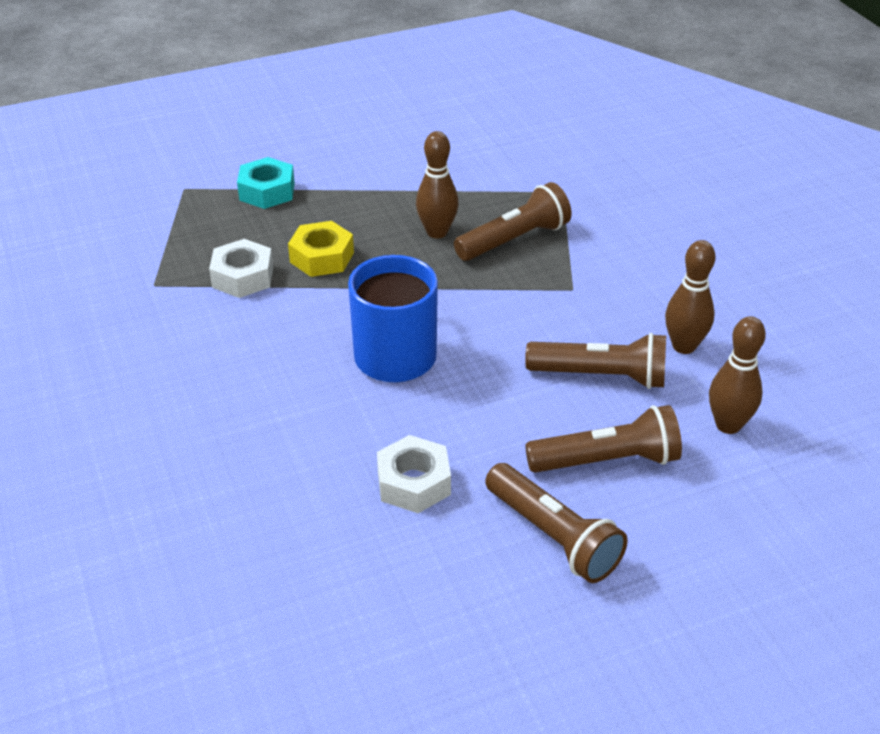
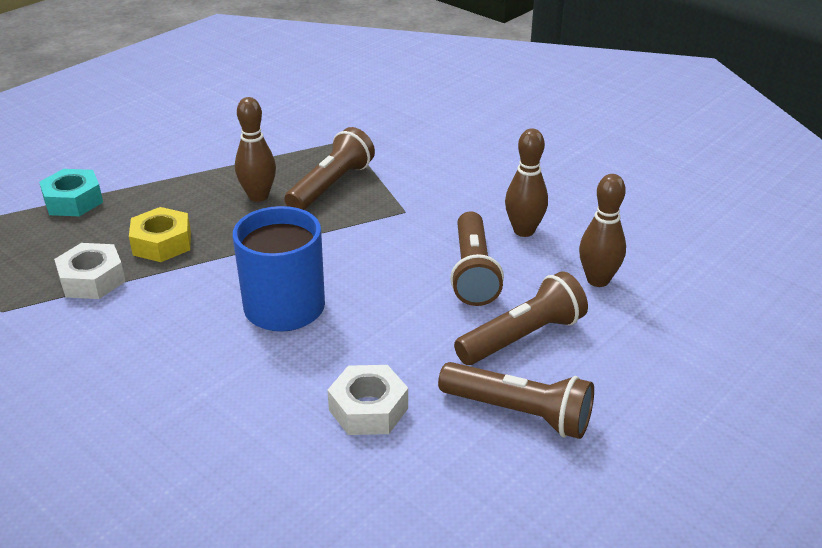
camera: 25 degrees left, 5 degrees down
brown flashlight [525,333,666,389] -> brown flashlight turned 105 degrees clockwise [450,211,504,306]

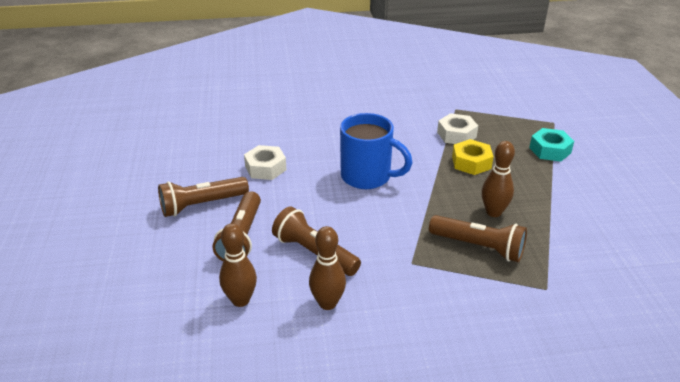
camera: 130 degrees right, 0 degrees up
brown flashlight [284,127,375,210] -> brown flashlight turned 45 degrees counterclockwise [429,215,527,262]

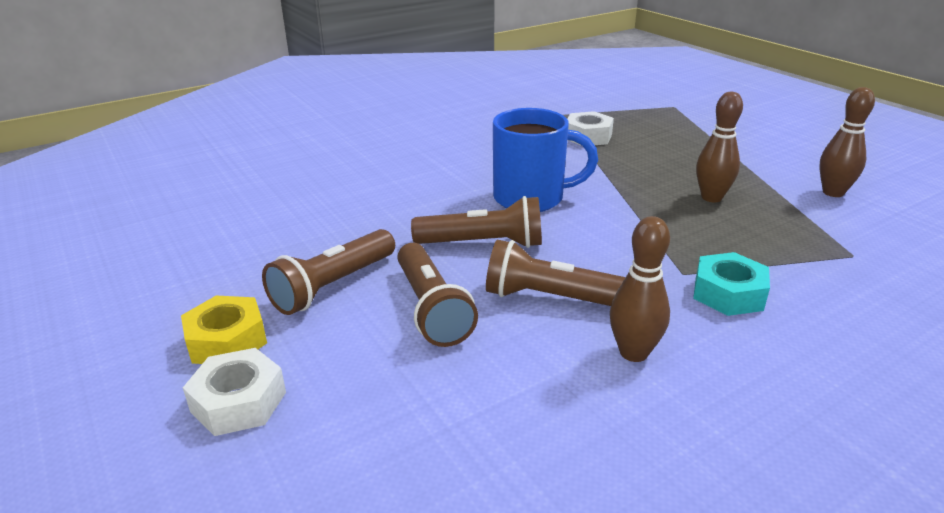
camera: 25 degrees left, 5 degrees down
brown bowling pin [219,223,257,307] -> brown bowling pin moved to [819,87,875,197]
white nut [244,145,287,180] -> white nut moved to [183,348,286,436]
brown flashlight [429,215,527,262] -> brown flashlight moved to [411,196,542,248]
yellow nut [452,139,494,175] -> yellow nut moved to [181,296,267,364]
turquoise nut [529,128,574,162] -> turquoise nut moved to [693,252,770,316]

